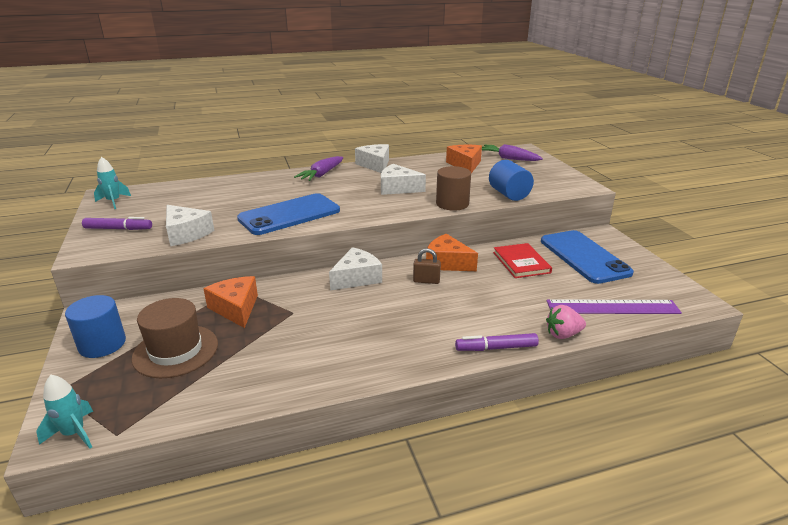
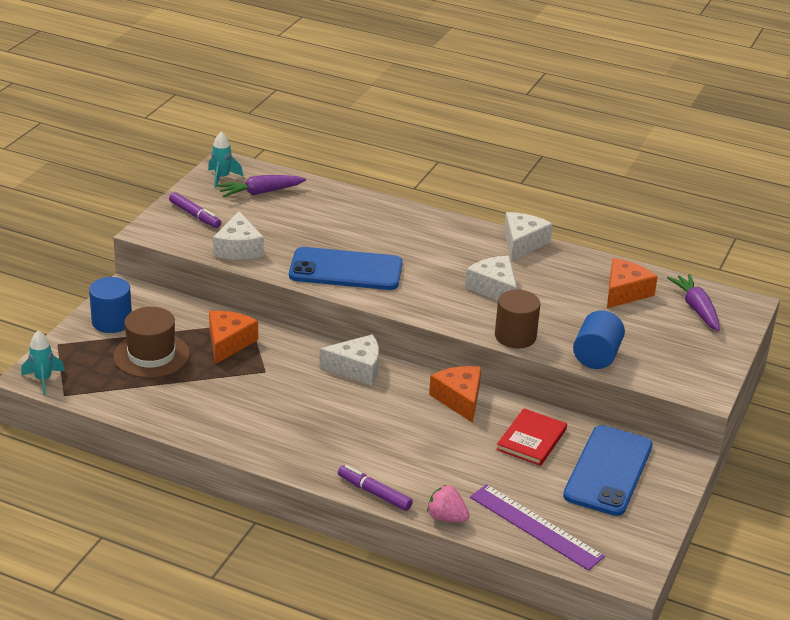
camera: 40 degrees right, 5 degrees up
purple carrot [294,156,343,181] -> purple carrot moved to [217,175,306,197]
brown padlock [413,248,441,284] -> none

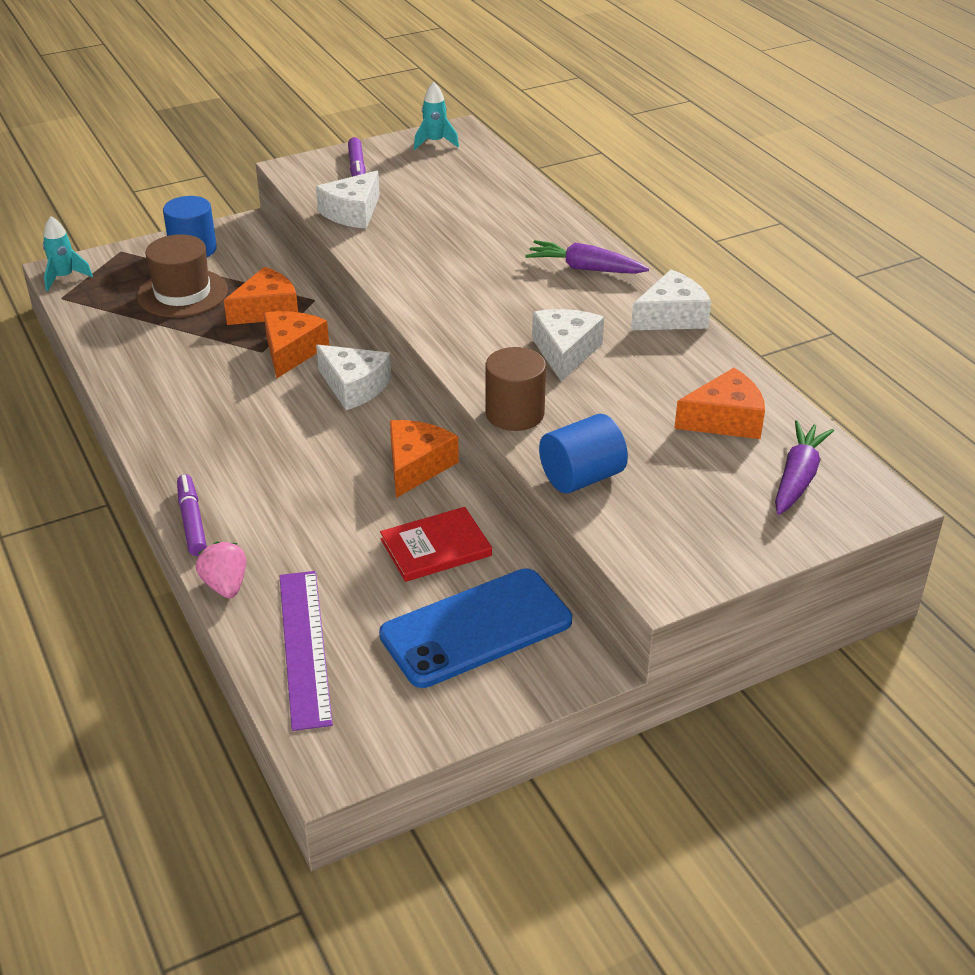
camera: 40 degrees right, 5 degrees up
purple carrot [217,175,306,197] -> purple carrot moved to [525,240,649,274]
blue phone [289,247,403,290] -> none
none -> orange cheese [264,311,329,378]

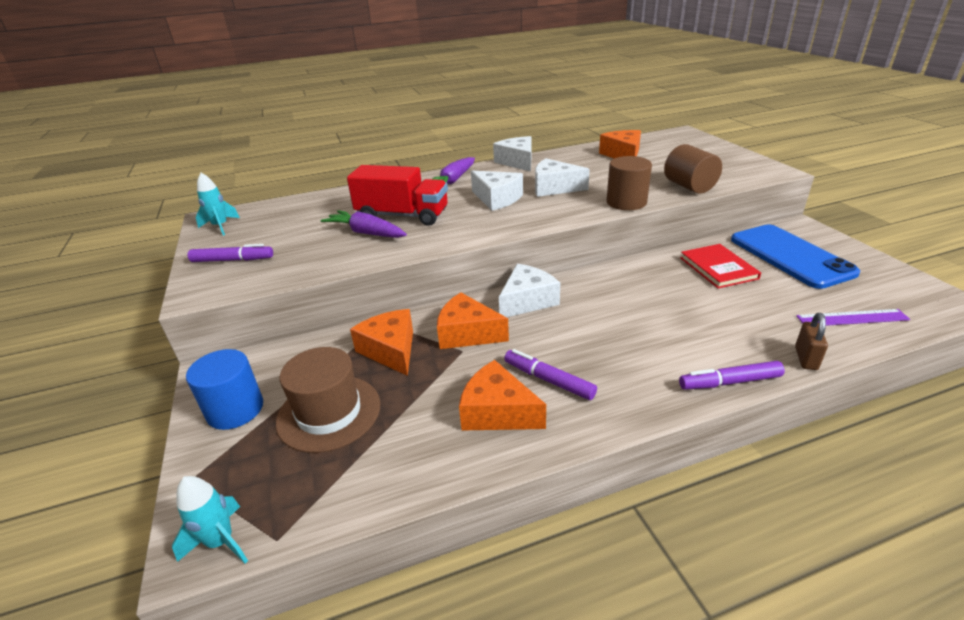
camera: 80 degrees left, 5 degrees down
pink strawberry [196,542,246,598] -> brown padlock [795,313,828,370]
purple ruler [279,571,333,731] -> purple ruler [796,309,910,326], size x0.66
white cheese [316,171,380,229] -> white cheese moved to [471,171,523,211]
orange cheese [390,420,459,498] -> orange cheese moved to [459,360,546,430]
blue cylinder [539,414,628,494] -> brown cylinder [664,144,722,193]
purple carrot [775,420,834,515] -> purple carrot moved to [321,210,407,238]
none -> red truck [347,165,448,226]
none -> purple marker [504,349,597,400]

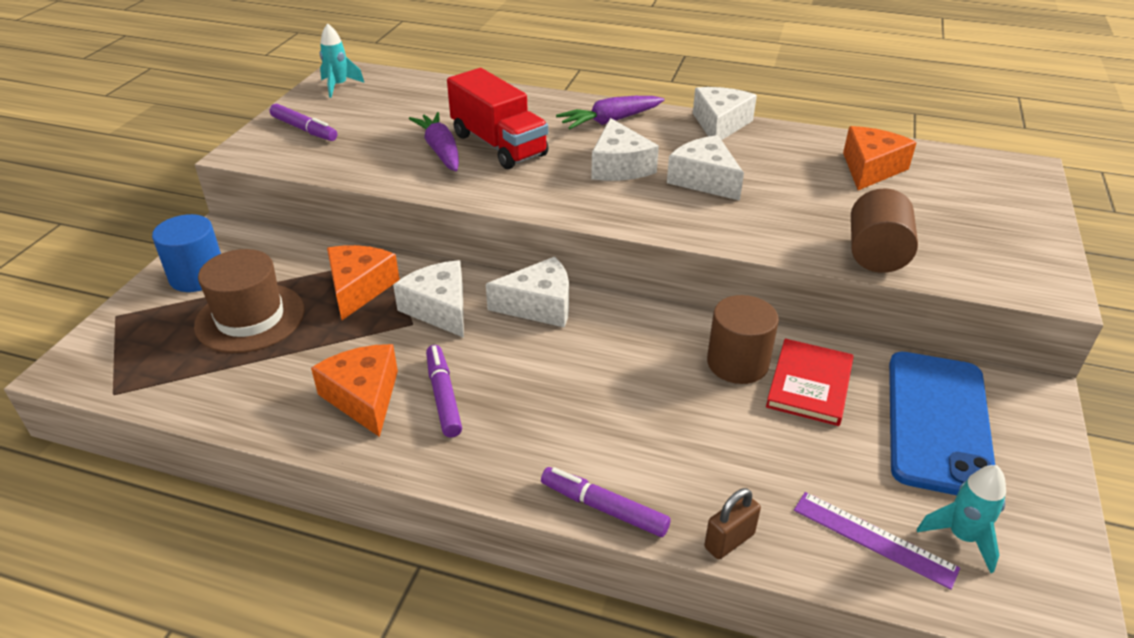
camera: 35 degrees right, 5 degrees up
turquoise rocket [172,476,248,564] -> turquoise rocket moved to [917,465,1006,573]
orange cheese [437,292,509,349] -> white cheese [393,260,464,338]
brown cylinder [607,156,652,210] -> brown cylinder moved to [707,295,779,384]

